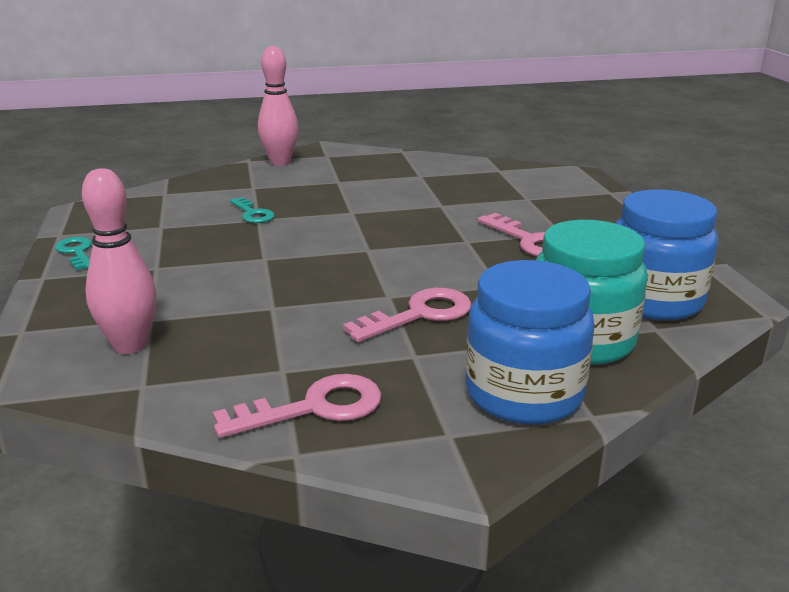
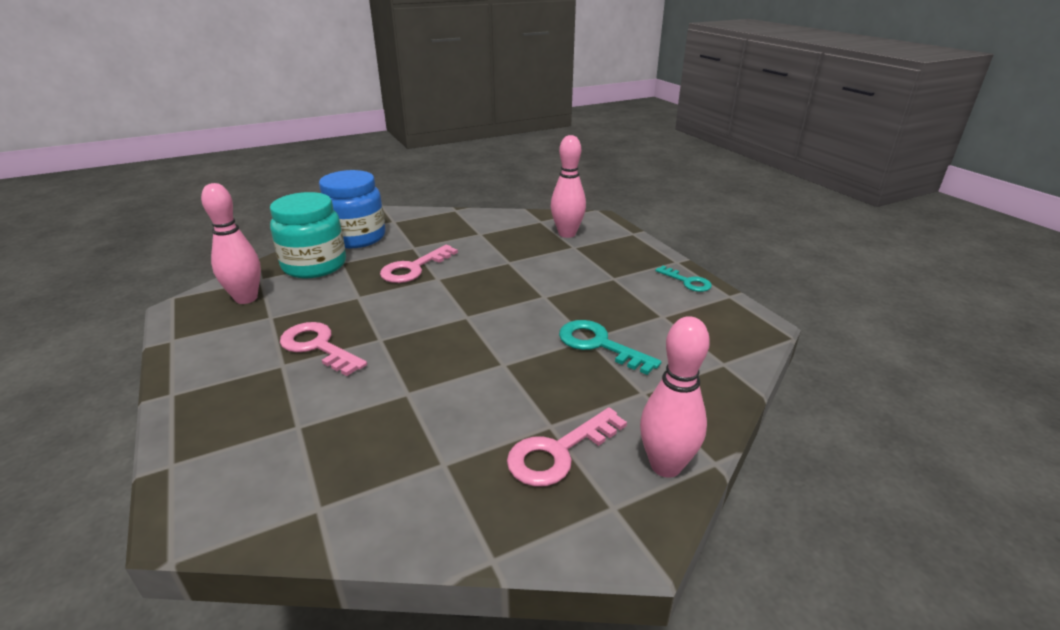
camera: 165 degrees right, 5 degrees up
pink key [213,374,382,438] -> pink key moved to [507,408,627,487]
turquoise key [230,197,275,223] -> turquoise key [559,320,661,375], size x1.54
blue jar [615,189,718,321] -> pink bowling pin [201,183,261,304]

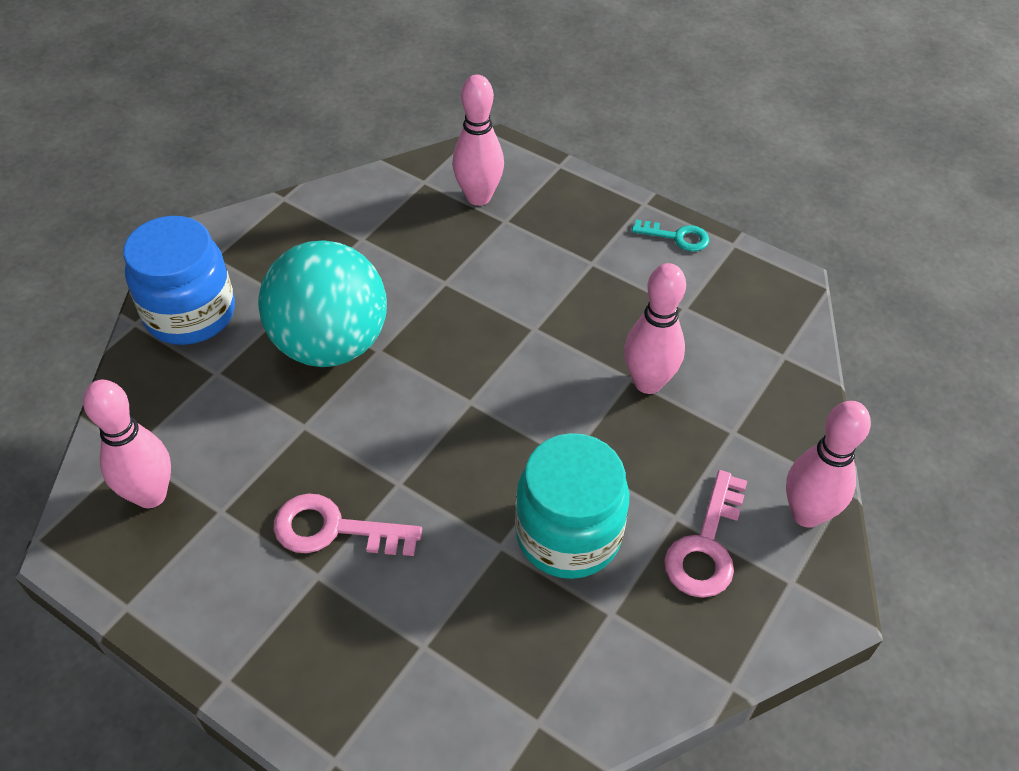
camera: 30 degrees left, 20 degrees up
turquoise jar [270,192,346,279] -> turquoise jar moved to [515,433,629,579]
pink key [380,245,458,283] -> turquoise ball [258,241,387,367]
turquoise key [559,320,661,375] -> pink bowling pin [624,263,686,394]

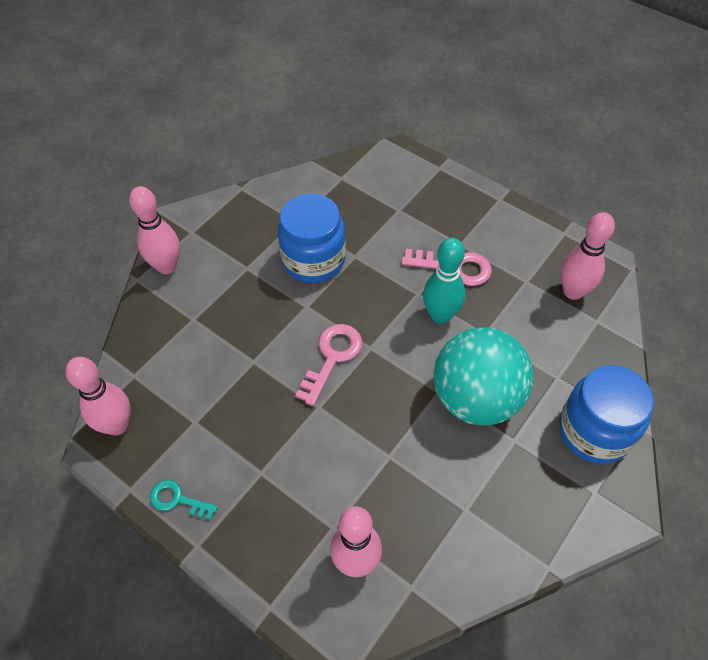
camera: 175 degrees left, 5 degrees up
turquoise jar [515,433,629,579] -> blue jar [278,193,346,283]
pink bowling pin [624,263,686,394] -> pink bowling pin moved to [65,357,131,436]
pink key [664,470,747,598] -> pink key moved to [295,324,362,406]
none -> turquoise bowling pin [423,238,466,324]

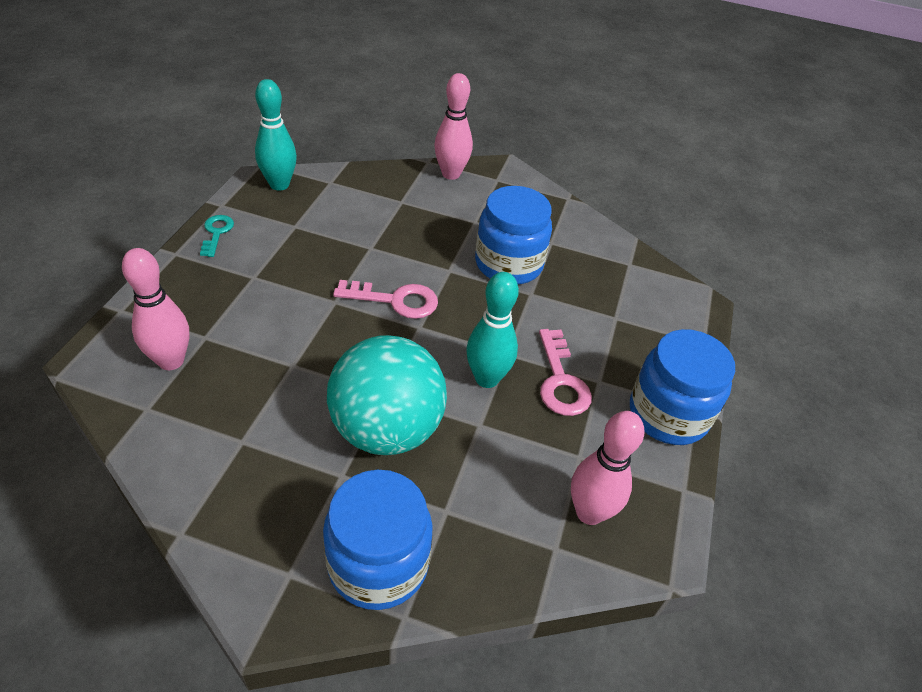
camera: 65 degrees right, 10 degrees down
pink bowling pin [65,357,131,436] -> turquoise bowling pin [255,79,297,191]
none -> blue jar [630,329,735,445]

